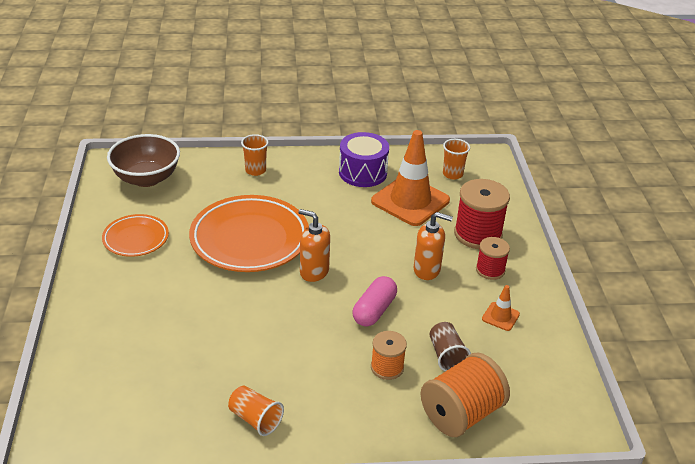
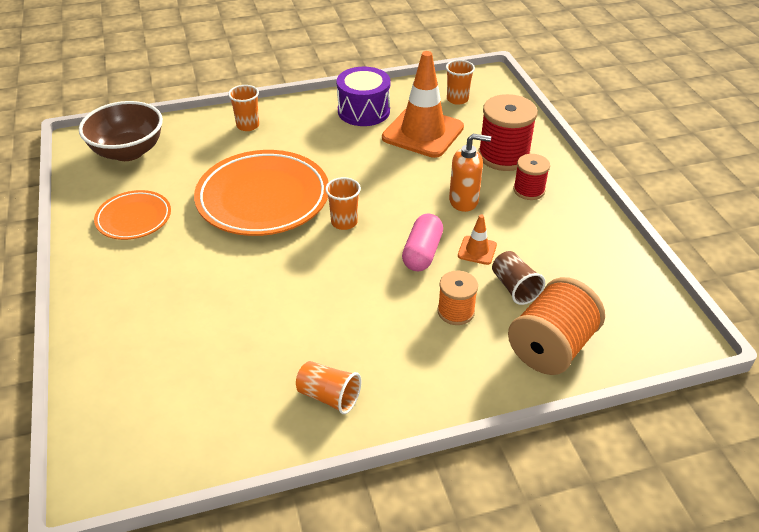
camera: 10 degrees left, 5 degrees up
orange soap dispenser [298,209,330,282] -> orange cup [325,177,361,230]
orange traffic cone [482,285,520,331] -> orange traffic cone moved to [458,214,497,265]

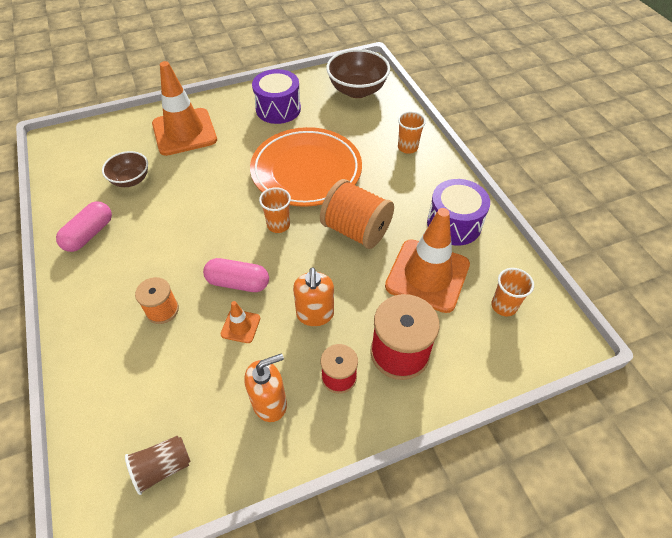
camera: 85 degrees right, 10 degrees up
orange plate [94,190,171,240] -> purple drum [252,69,301,124]
orange cup [296,361,361,414] -> pink capsule [56,201,112,252]
brown cup [492,251,546,305] -> brown cup moved to [125,435,191,495]
orange spool [508,277,605,375] -> orange spool moved to [320,179,394,249]
none -> brown bowl [102,151,148,187]
none -> orange traffic cone [152,61,217,156]
none -> orange soap dispenser [244,353,287,422]

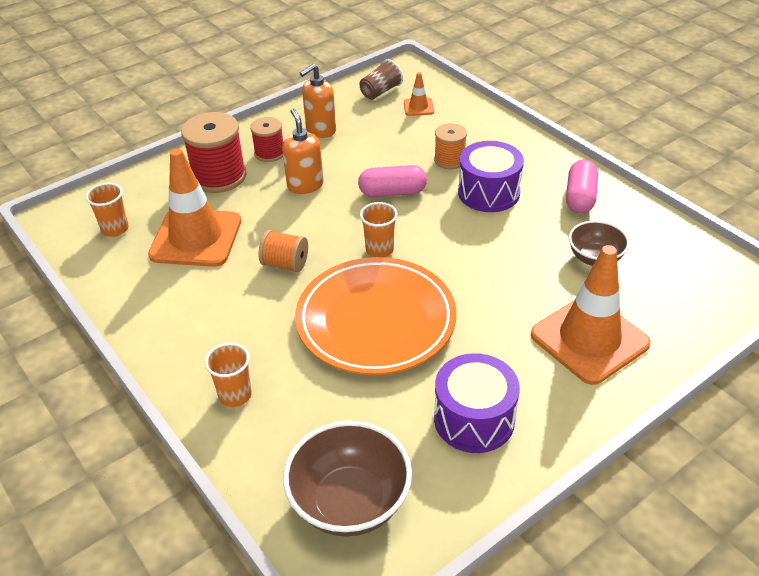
camera: 165 degrees right, 10 degrees down
orange traffic cone [221,301,260,343] -> orange traffic cone moved to [404,72,434,116]
orange spool [320,179,394,249] -> orange spool [258,230,308,272], size x0.58
purple drum [427,179,490,246] -> purple drum moved to [458,141,524,212]

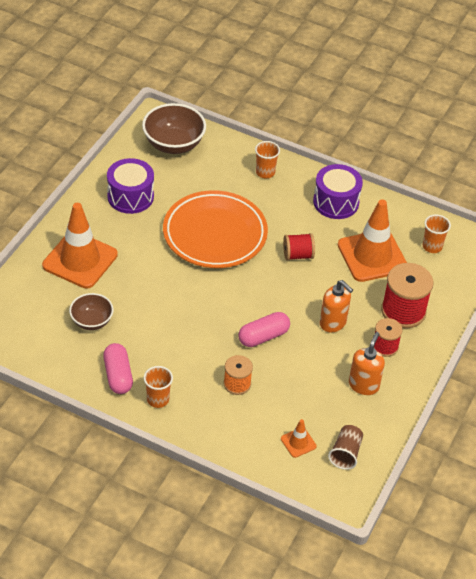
camera: 150 degrees right, 5 degrees up
orange spool [258,230,308,272] -> red spool [283,233,315,260]
orange cup [360,202,397,257] -> orange cup moved to [144,366,173,408]
purple drum [458,141,524,212] -> purple drum moved to [313,164,363,219]

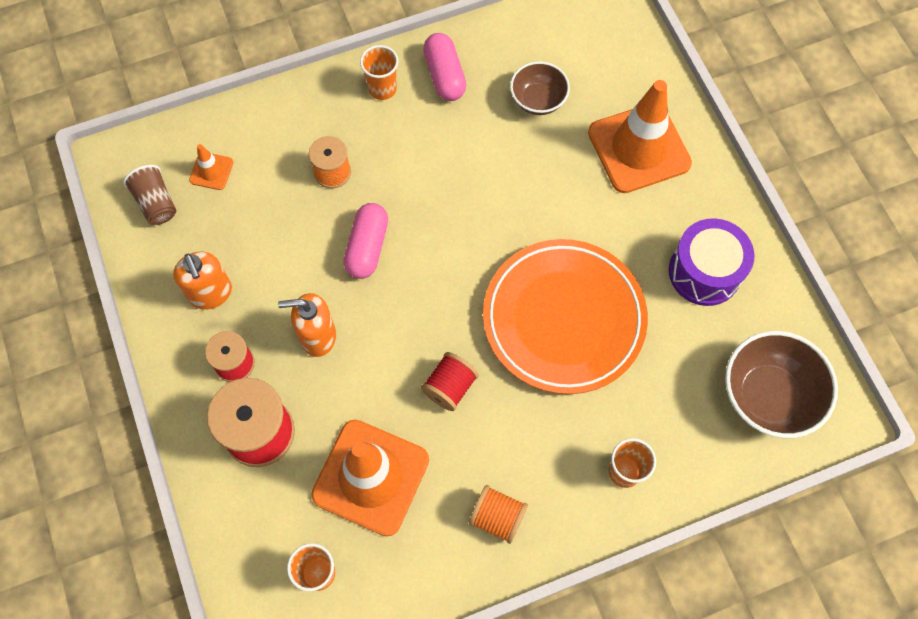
camera: 135 degrees right, 20 degrees up
pink capsule [103,343,133,394] -> pink capsule turned 45 degrees clockwise [423,33,466,101]
purple drum [313,164,363,219] -> orange spool [469,485,528,544]

